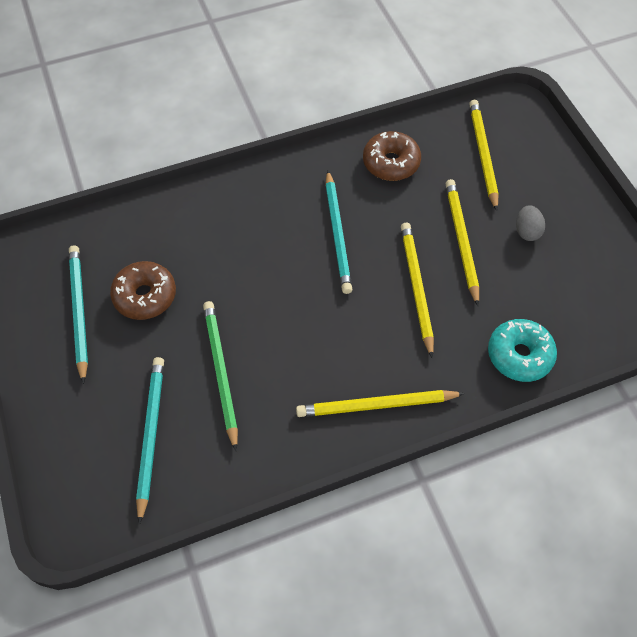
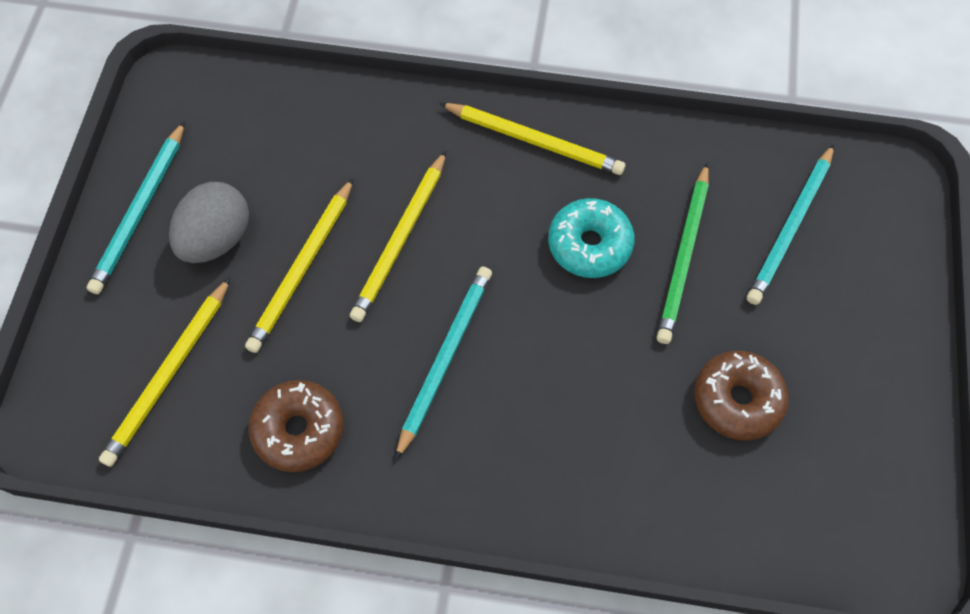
camera: 150 degrees left, 5 degrees up
turquoise pencil [69,245,88,384] -> turquoise pencil moved to [87,121,185,294]
turquoise donut [488,319,557,382] -> turquoise donut moved to [548,198,635,278]
grey egg [516,205,545,241] -> grey egg [169,182,249,263], size x1.72

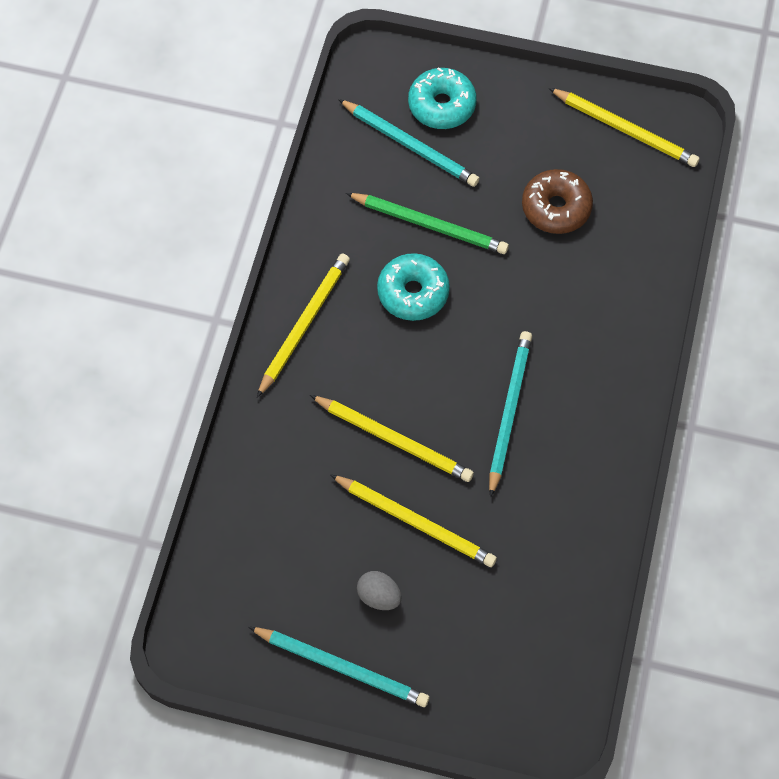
camera: 85 degrees left, 0 degrees up
yellow pencil [99,277,231,467] -> yellow pencil moved to [549,88,700,167]
grey egg [169,182,249,263] -> grey egg [357,571,401,610], size x0.58
brown donut [249,380,343,472] -> none
turquoise pencil [395,267,492,460] -> turquoise pencil turned 75 degrees clockwise [489,331,532,497]
none -> turquoise donut [408,67,477,129]

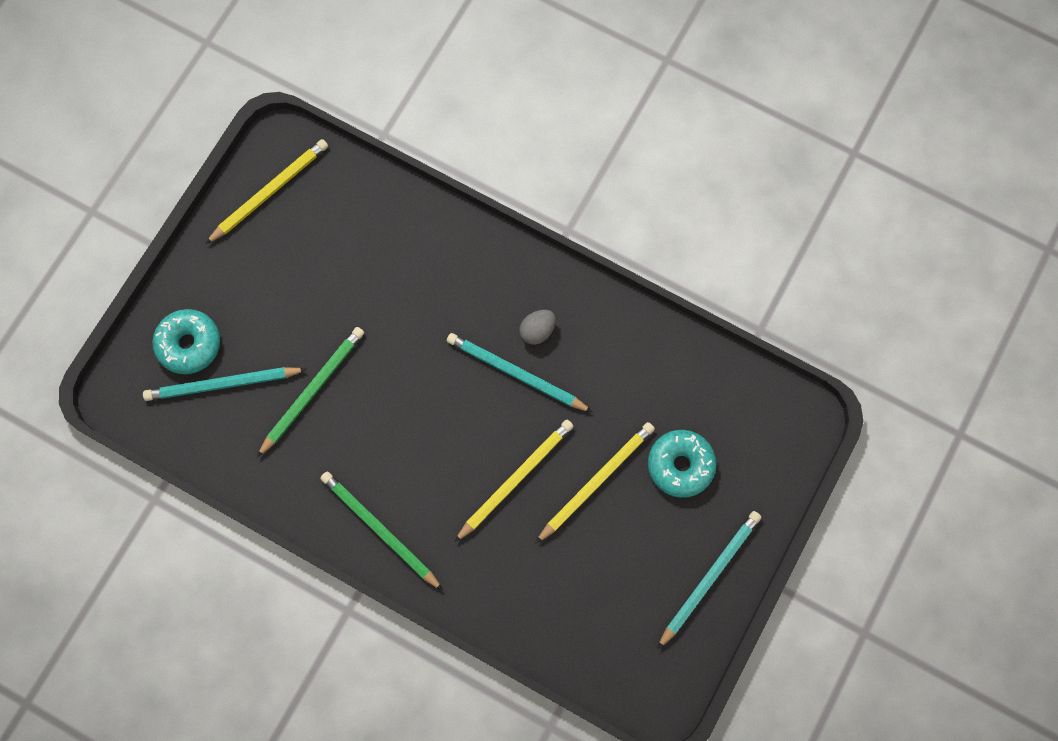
camera: 75 degrees left, 10 degrees up
yellow pencil [257,254,350,397] -> green pencil [320,472,443,591]
turquoise pencil [338,99,480,187] -> turquoise pencil turned 150 degrees counterclockwise [143,367,307,401]
grey egg [357,571,401,610] -> grey egg moved to [519,310,556,345]
turquoise donut [377,253,450,321] -> turquoise donut moved to [648,430,716,498]
brown donut [522,169,593,234] -> none

